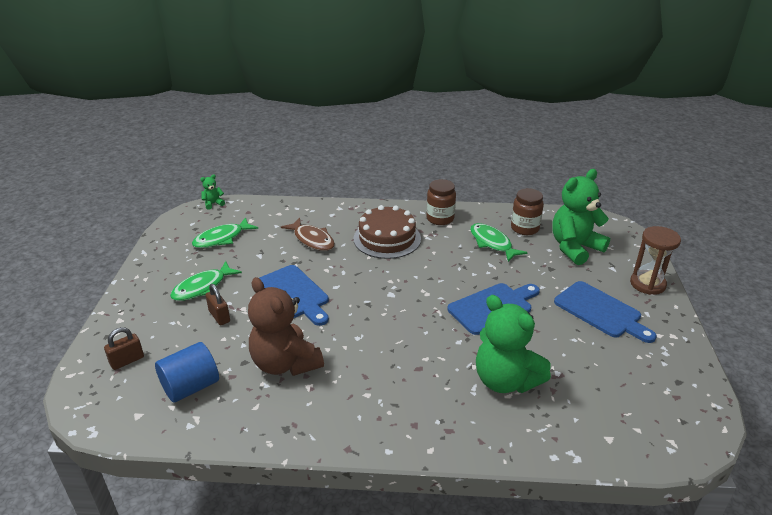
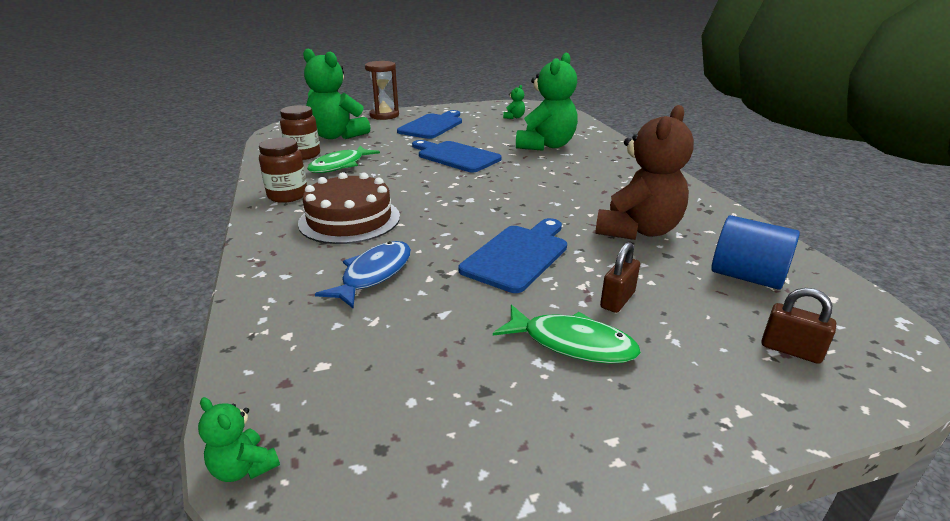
camera: 110 degrees left, 5 degrees down
green fish [192,217,258,248] -> none
brown fish [281,218,335,251] -> blue fish [315,241,411,308]
none -> green teddy bear [503,85,525,119]

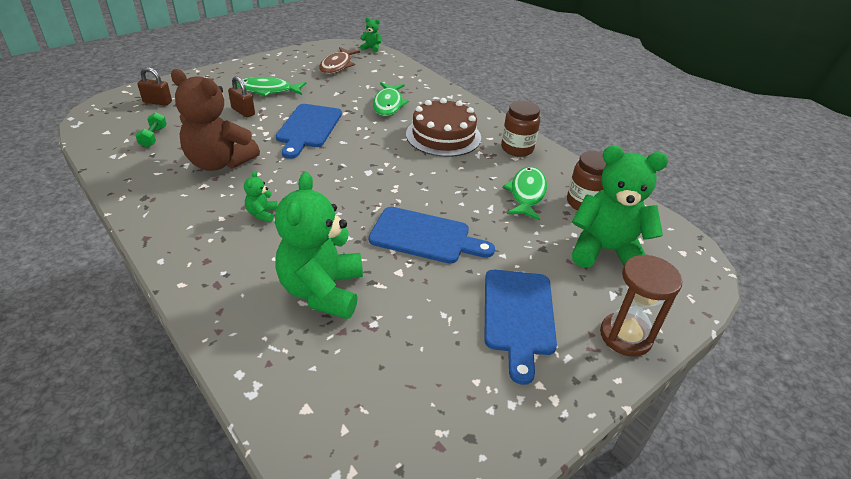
camera: 155 degrees right, 10 degrees up
blue fish [315,241,411,308] -> green fish [373,82,409,116]
green teddy bear [503,85,525,119] -> green teddy bear moved to [244,171,278,222]
brown teddy bear [595,105,694,240] -> brown teddy bear turned 75 degrees counterclockwise [171,69,260,171]
brown padlock [600,242,640,313] -> brown padlock turned 60 degrees counterclockwise [228,76,255,117]
blue cylinder [711,215,800,290] -> green dumbbell [135,112,167,147]
none -> brown fish [319,47,360,74]

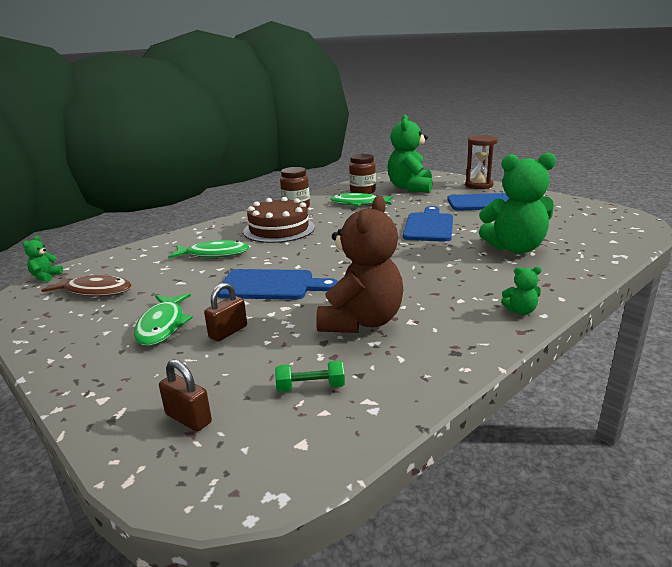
camera: 90 degrees left, 15 degrees down
brown padlock [137,67,172,106] -> brown padlock turned 60 degrees counterclockwise [159,359,212,432]
green teddy bear [244,171,278,222] -> green teddy bear moved to [501,266,542,315]

